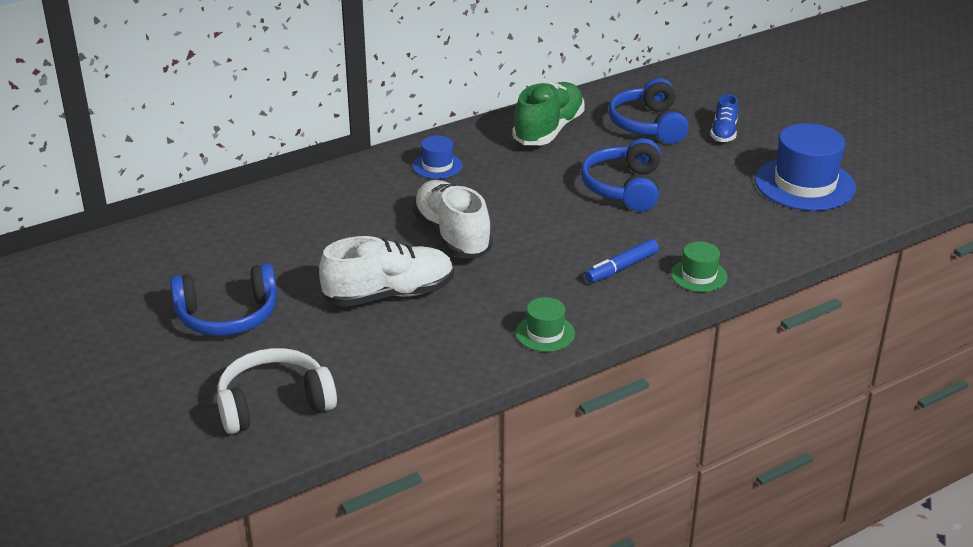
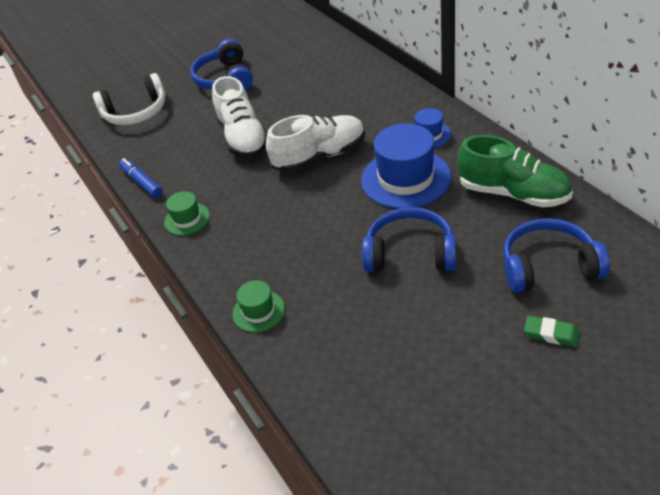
camera: 95 degrees right, 10 degrees up
white headphones [217,348,337,434] -> white headphones turned 90 degrees clockwise [93,73,165,125]
blue marker [585,239,659,283] -> blue marker moved to [119,158,163,198]
blue shoe [710,94,738,142] -> green eraser [524,316,580,347]
blue hat [755,123,856,211] -> blue hat moved to [361,123,451,209]

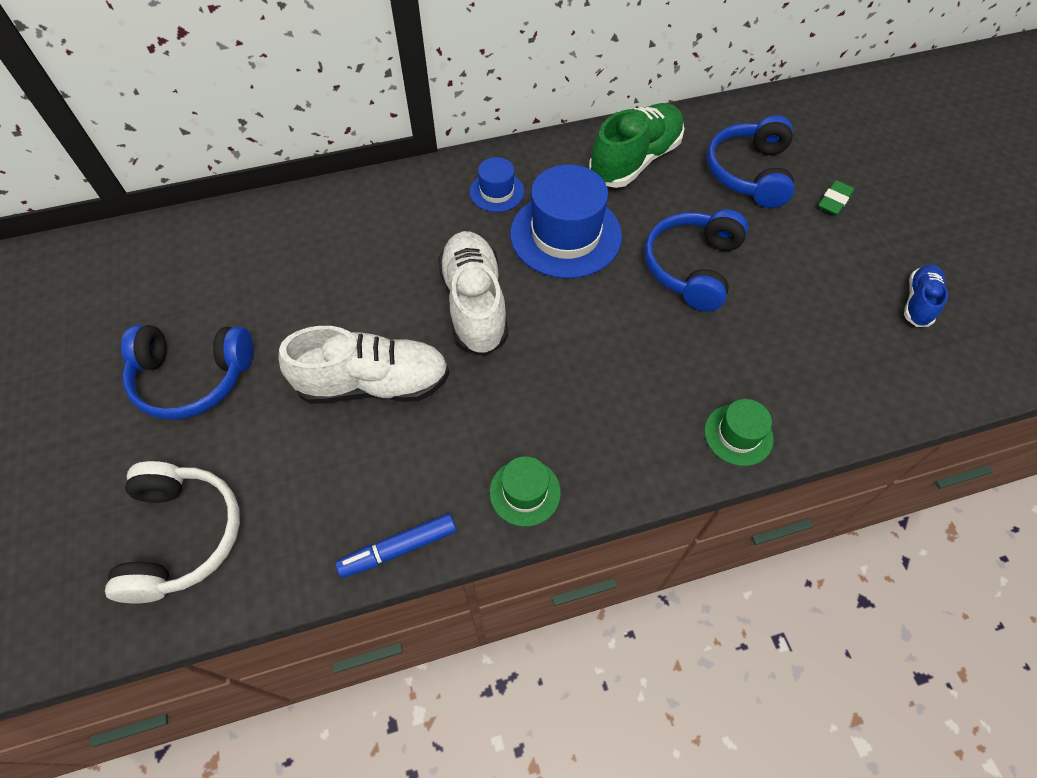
camera: 80 degrees left, 15 degrees up
none -> blue shoe [904,264,948,327]

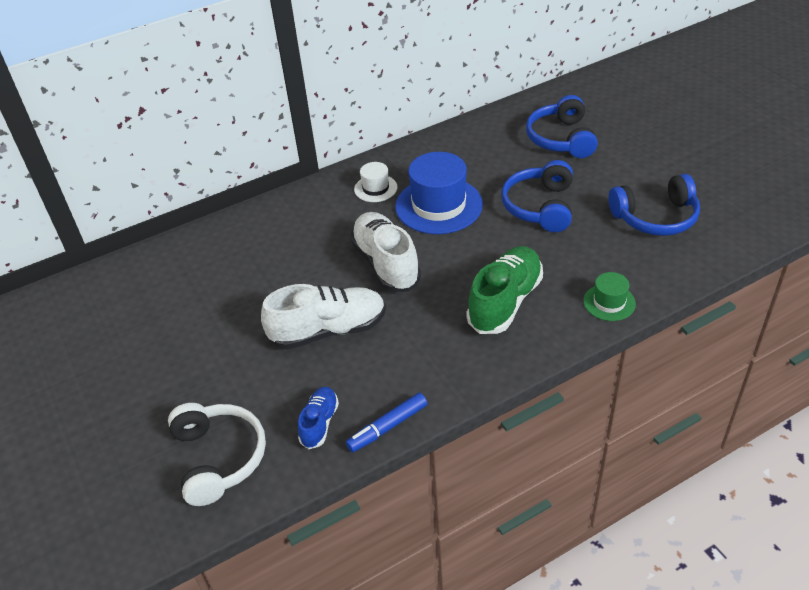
camera: 10 degrees left, 15 degrees down
blue headphones [121,325,253,420] -> blue headphones moved to [609,174,700,236]
blue hat [470,157,524,212] -> white hat [354,162,397,202]
green hat [490,456,561,527] -> none
green shoe [589,103,684,188] -> green shoe moved to [466,246,543,334]
green eraser [818,180,854,216] -> none
blue shoe [904,264,948,327] -> blue shoe moved to [298,387,339,449]

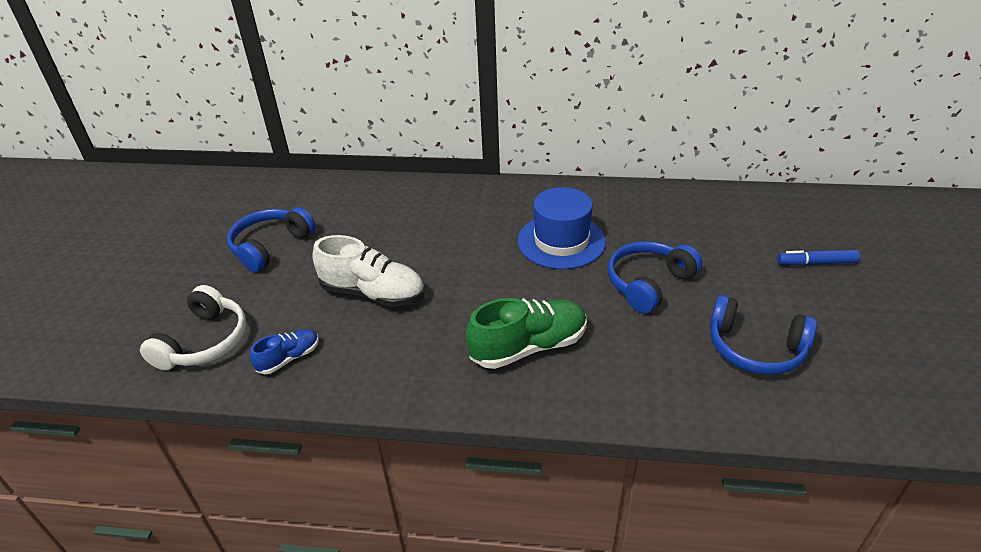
camera: 35 degrees right, 5 degrees down
blue marker [346,393,427,453] -> blue marker moved to [777,250,860,266]
white shoe [350,212,421,292] -> none
white hat [354,162,397,202] -> none
blue headphones [526,95,598,158] -> blue headphones moved to [227,207,316,272]
green hat [583,272,636,321] -> none

